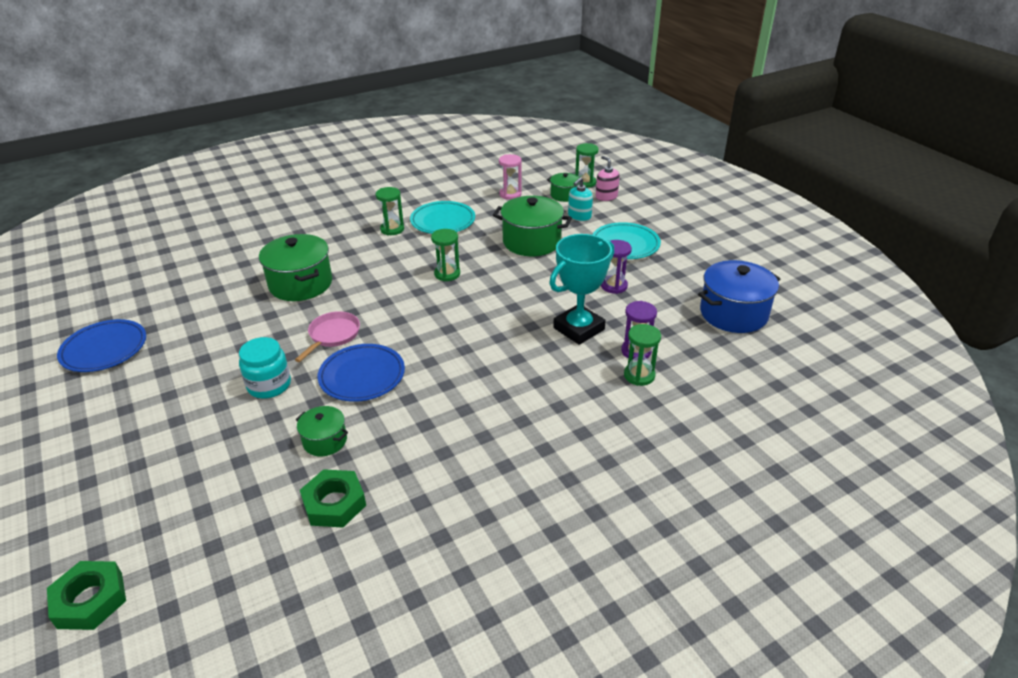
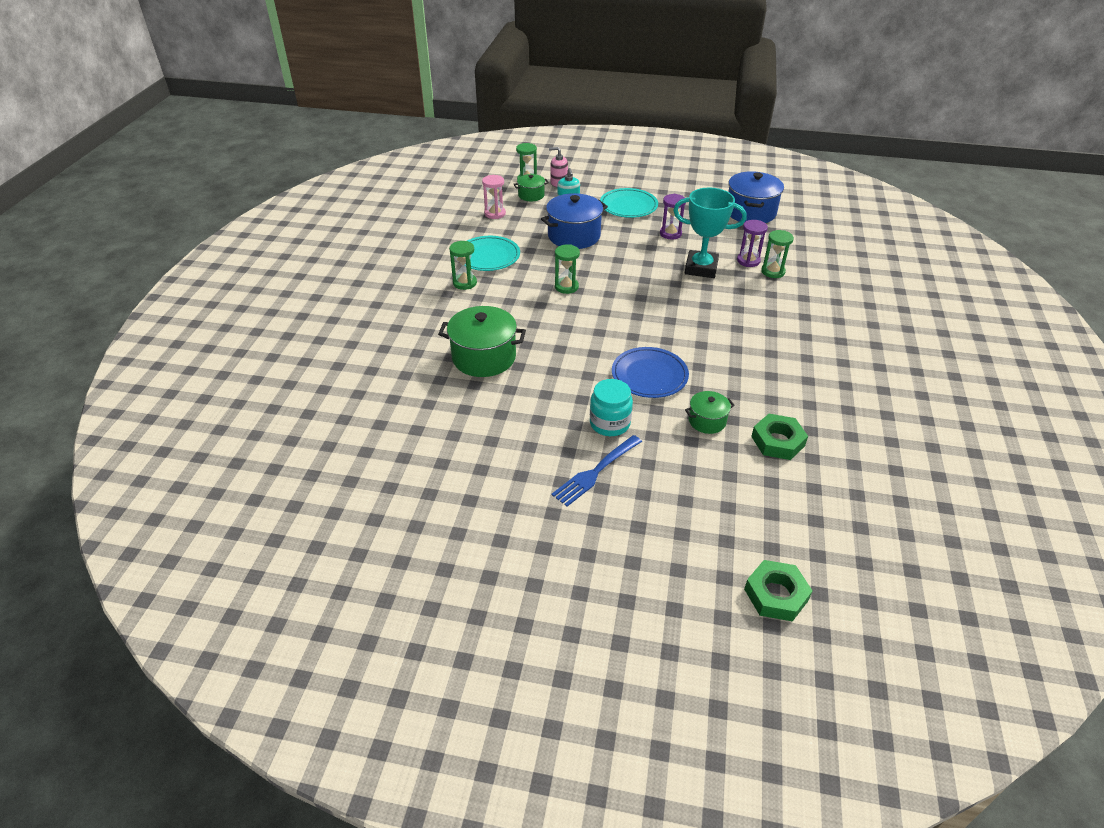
camera: 50 degrees left, 5 degrees up
blue plate [57,319,146,372] -> none
pink pan [295,311,360,362] -> none
green pot [493,196,572,256] -> blue pot [541,193,608,249]
turquoise trophy [549,234,614,345] -> turquoise trophy turned 75 degrees counterclockwise [673,188,747,278]
none -> blue fork [552,435,642,507]

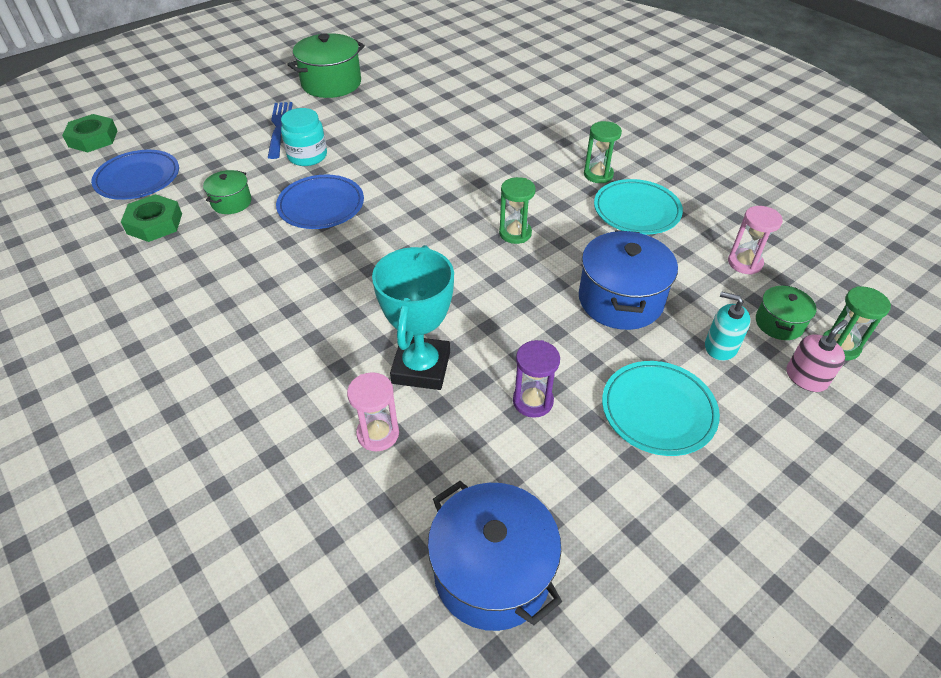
camera: 130 degrees right, 5 degrees up
green pot [438,306,526,377] -> green pot moved to [287,33,365,98]
turquoise trophy [673,188,747,278] -> turquoise trophy turned 45 degrees counterclockwise [372,245,454,390]
purple hourglass [737,220,768,267] -> pink hourglass [347,372,399,451]
green hourglass [761,230,794,278] -> none
none -> blue plate [91,150,179,200]

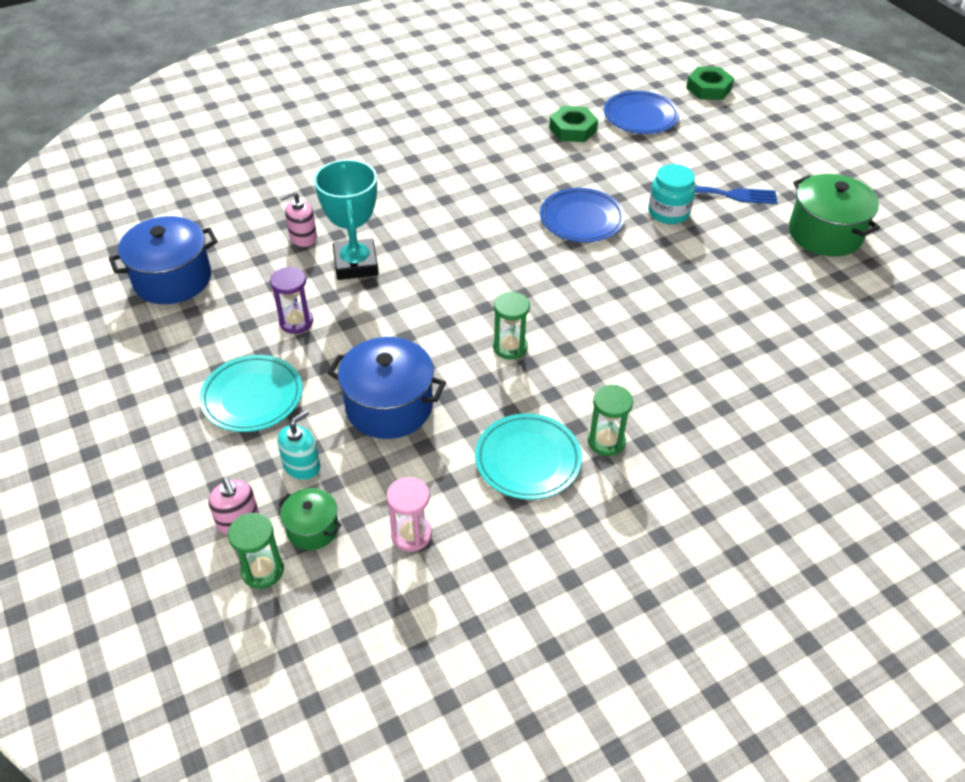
camera: 100 degrees right, 0 degrees up
green pot [203,170,252,214] -> none
pink hourglass [347,372,399,451] -> pink soap dispenser [280,191,317,247]
turquoise trophy [372,245,454,390] -> turquoise trophy turned 60 degrees clockwise [314,159,379,280]

